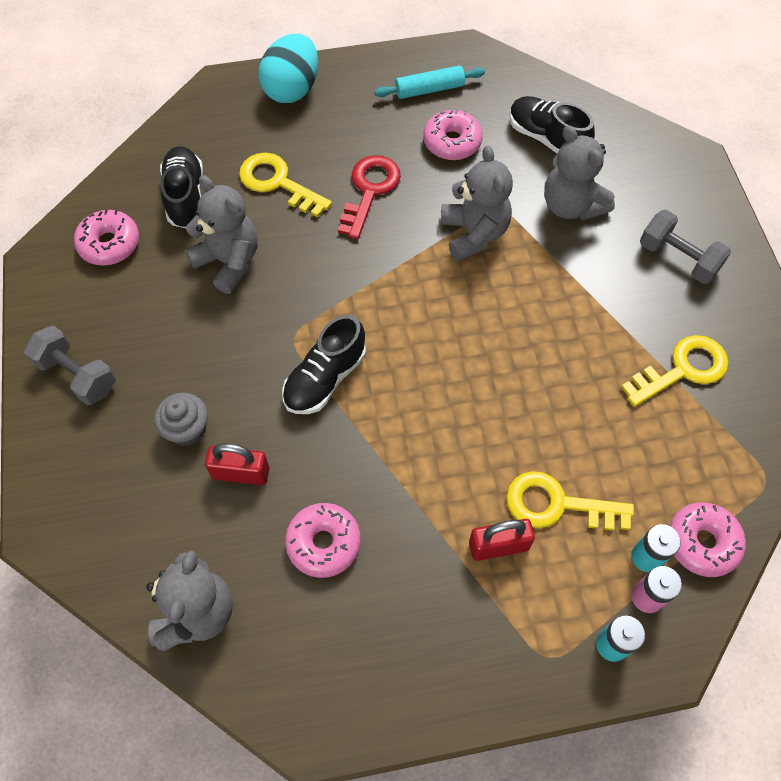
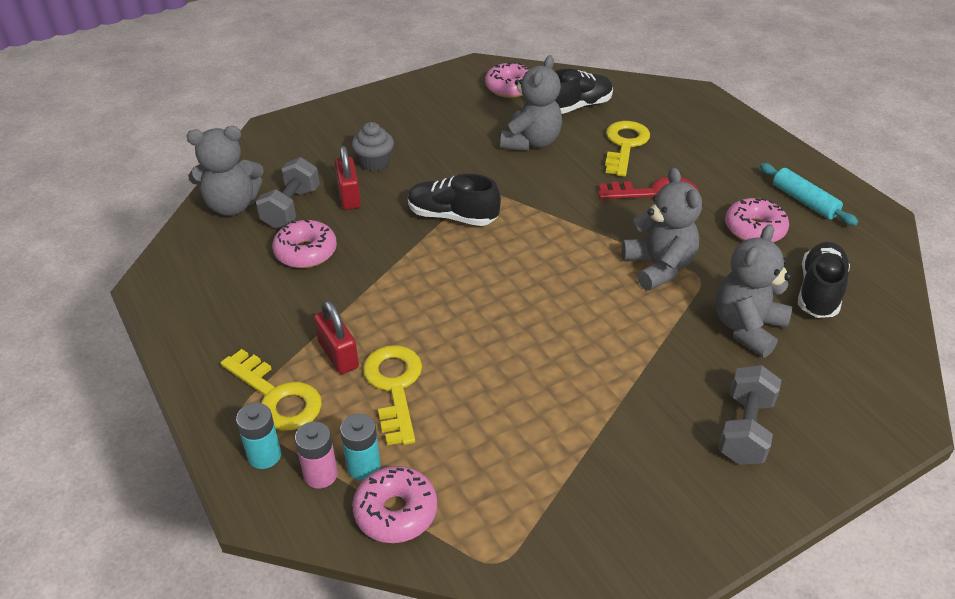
camera: 70 degrees right, 20 degrees down
grey dumbbell [24,325,116,406] -> grey dumbbell moved to [256,157,320,229]
turquoise egg [258,34,318,103] -> none
grey teddy bear [441,145,513,261] -> grey teddy bear turned 75 degrees counterclockwise [622,167,702,290]
yellow key [621,335,728,407] -> yellow key moved to [221,349,322,431]

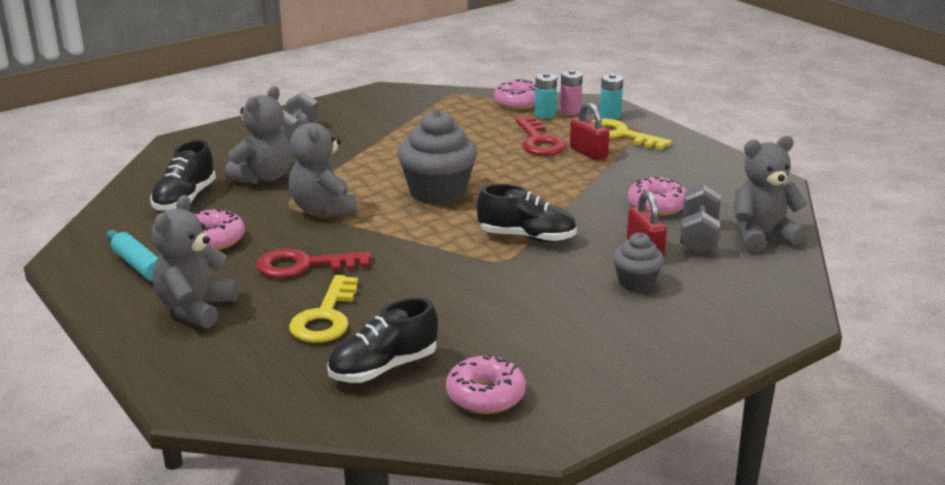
camera: 175 degrees right, 15 degrees down
yellow key [363,345,422,445] -> red key [516,117,566,156]
grey teddy bear [500,55,562,151] -> grey teddy bear moved to [152,195,238,328]
none -> grey cupcake [397,109,477,205]

